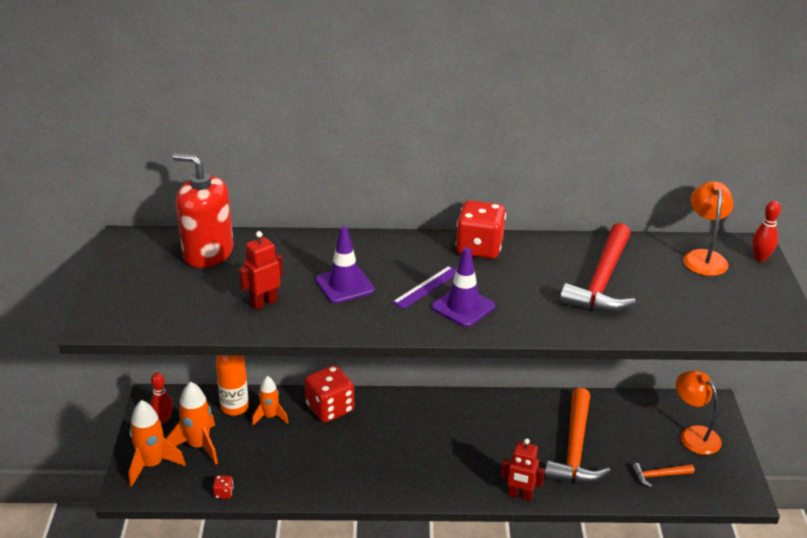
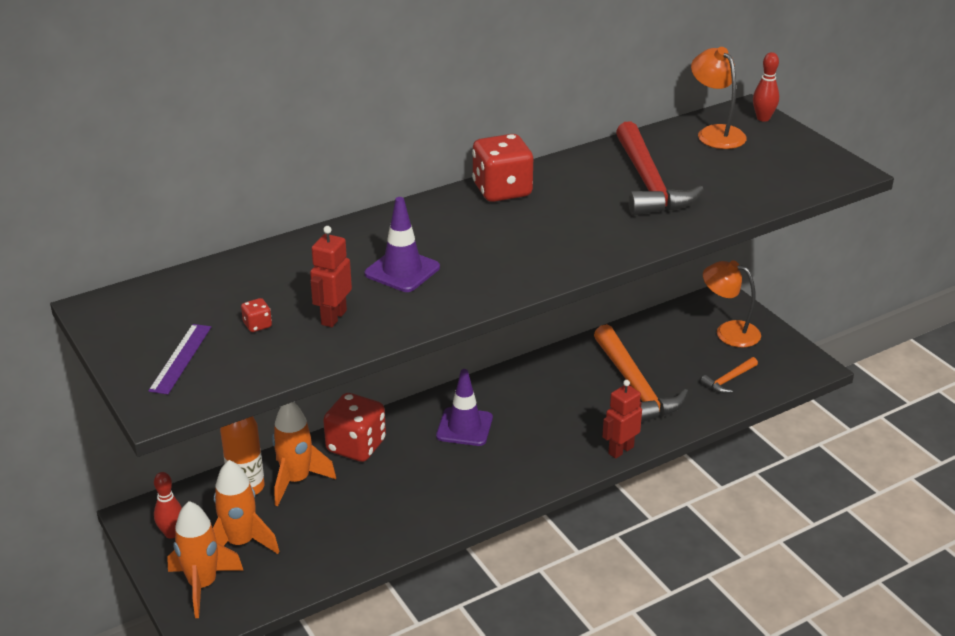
camera: 30 degrees left, 0 degrees up
red soap dispenser [172,153,233,268] -> none
red dice [213,475,234,499] -> red dice moved to [241,298,272,332]
orange rocket [252,376,289,425] -> orange rocket [272,402,336,506], size x1.52
purple ruler [393,266,456,309] -> purple ruler moved to [148,324,211,394]
purple traffic cone [431,247,495,327] -> purple traffic cone moved to [436,369,493,446]
red robot [501,438,545,501] -> red robot turned 150 degrees clockwise [602,380,642,459]

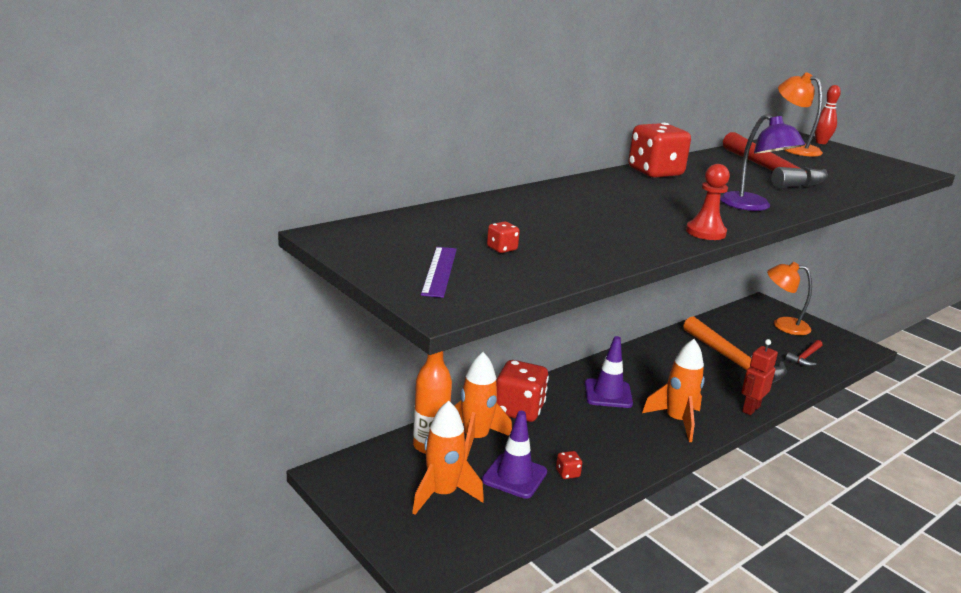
camera: 10 degrees left, 10 degrees down
red bowling pin [154,472,182,539] -> none
orange rocket [167,501,243,618] -> orange rocket moved to [642,339,705,442]
red robot [310,226,352,327] -> none
purple traffic cone [365,197,440,292] -> purple traffic cone moved to [482,411,547,499]
orange hammer [700,357,758,393] -> red hammer [786,340,822,366]
none -> red dice [556,451,582,479]
none -> red pawn [686,164,730,240]
none -> purple lamp [720,114,805,211]

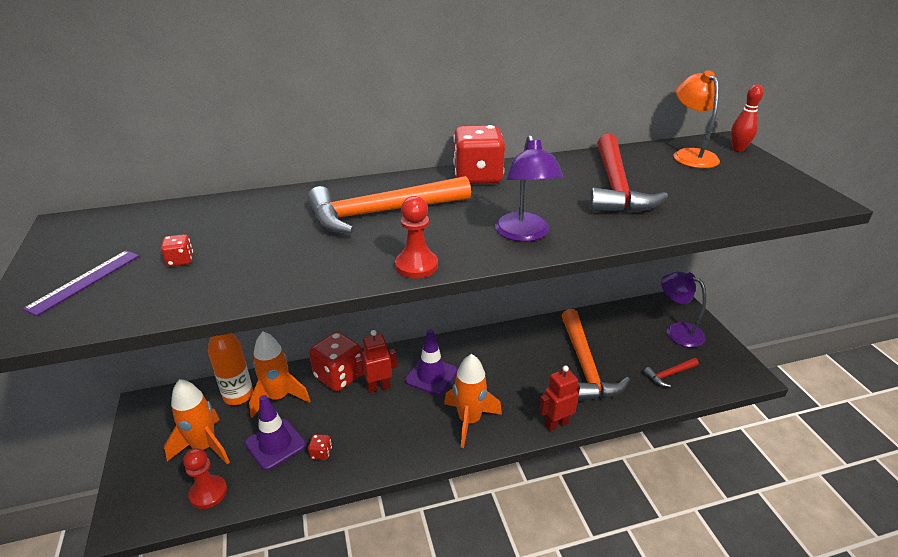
camera: 25 degrees right, 10 degrees up
orange lamp [767,262,812,335] -> purple lamp [661,272,706,347]
none -> red pawn [183,448,227,509]
none -> orange hammer [308,176,471,234]
none -> red robot [355,330,397,393]

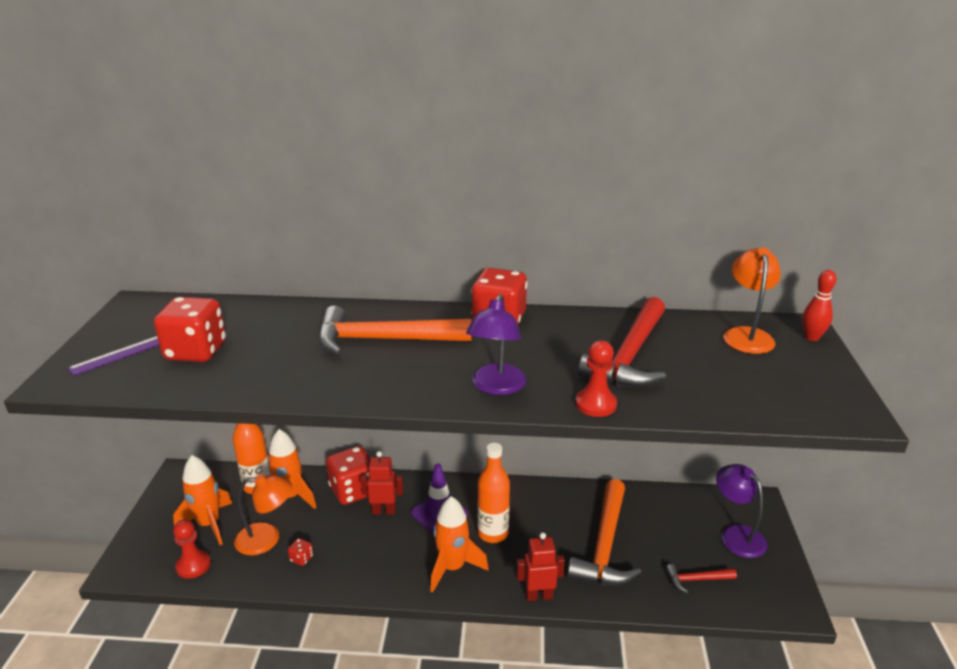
camera: 20 degrees right, 5 degrees down
red dice [161,234,193,267] -> red dice [154,297,226,362], size x2.42
purple traffic cone [245,395,306,470] -> orange lamp [234,474,293,555]
red pawn [395,196,438,279] -> red pawn moved to [575,340,617,417]
none -> orange bottle [478,443,510,543]

